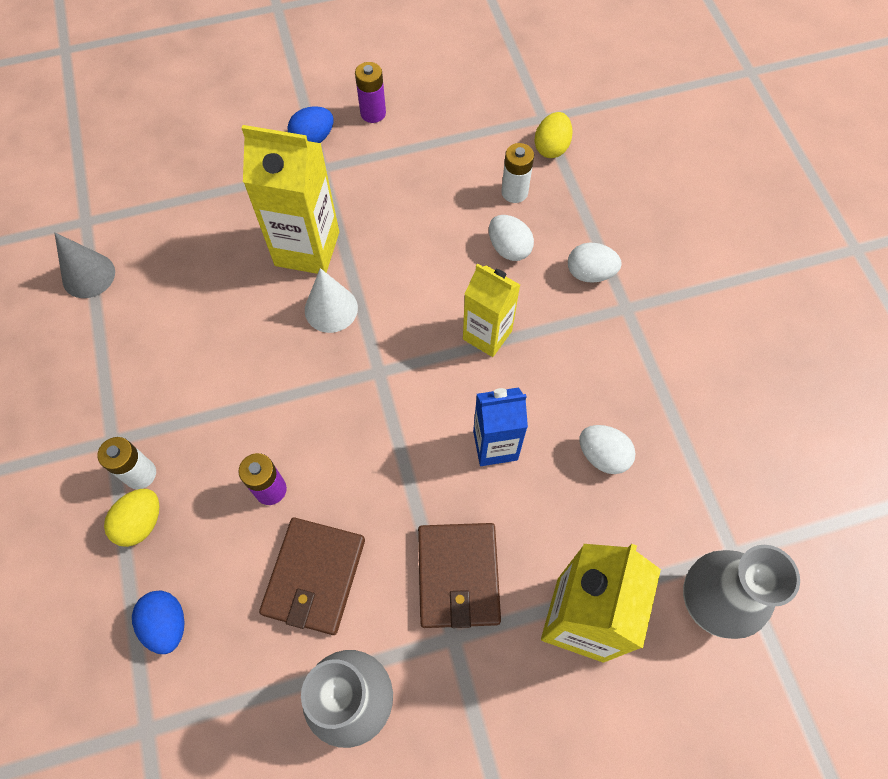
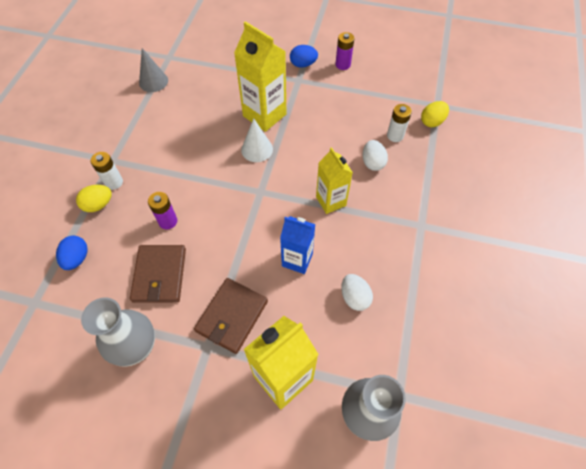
camera: 30 degrees right, 5 degrees down
brown wallet [259,518,365,635] -> brown wallet turned 45 degrees counterclockwise [130,245,186,303]
white egg [568,243,622,283] -> none

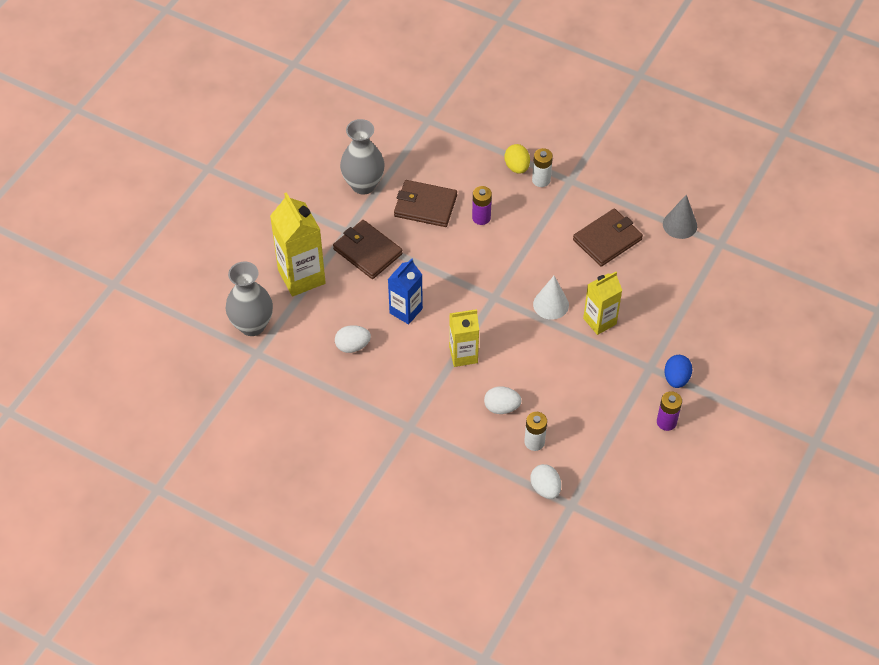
camera: 105 degrees right, 5 degrees down
blue egg [56,236,88,270] -> none
yellow carton [234,21,287,132] -> yellow carton [583,272,622,335], size x0.65
yellow egg [421,101,449,127] -> white egg [530,464,561,499]
none -> brown wallet [573,209,643,267]

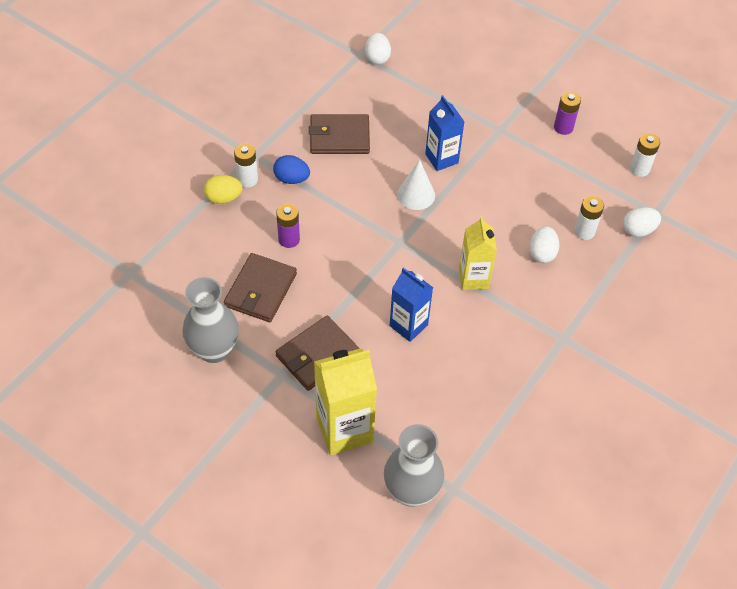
camera: 85 degrees left, 0 degrees up
white egg [335,325,371,353] -> white egg moved to [365,33,391,65]
brown wallet [573,209,643,267] -> brown wallet turned 60 degrees counterclockwise [309,114,370,154]
yellow carton [583,272,622,335] -> blue carton [425,95,465,171]
grey cone [663,195,697,239] -> none
blue egg [664,355,693,388] -> blue egg moved to [273,155,310,184]
none -> white battery [630,133,660,177]

